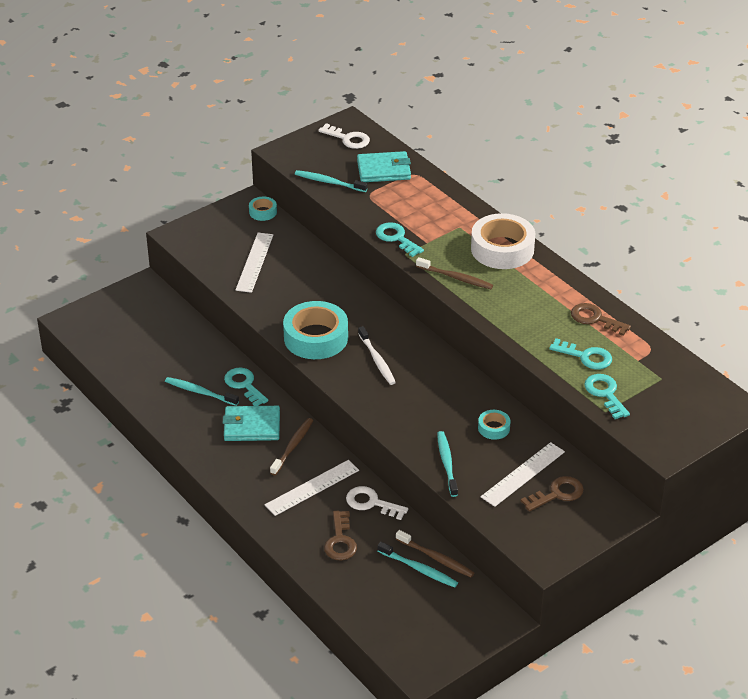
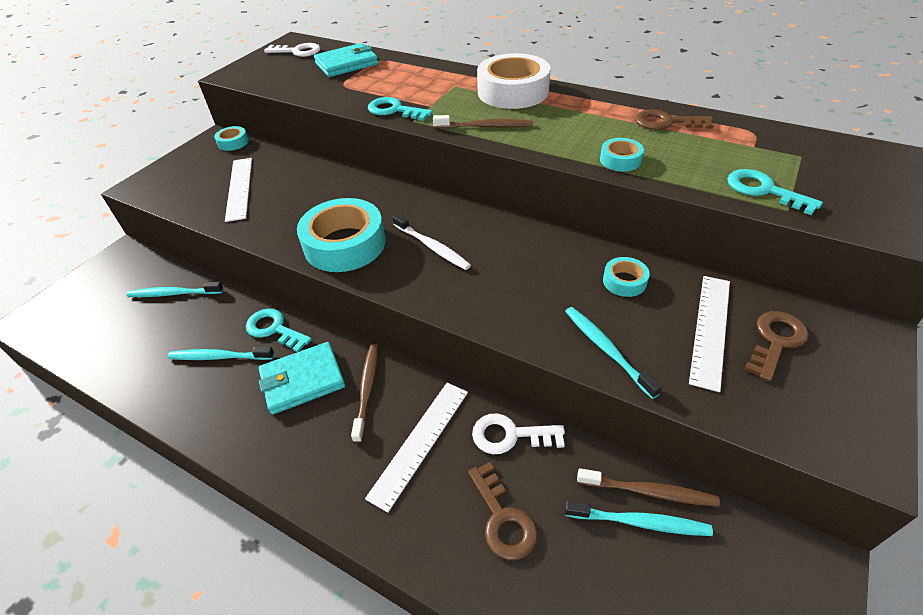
camera: 20 degrees left, 5 degrees up
turquoise toothbrush [295,170,367,192] -> turquoise toothbrush moved to [127,282,224,297]
turquoise key [549,338,612,369] -> none
none -> turquoise tape [600,138,644,172]

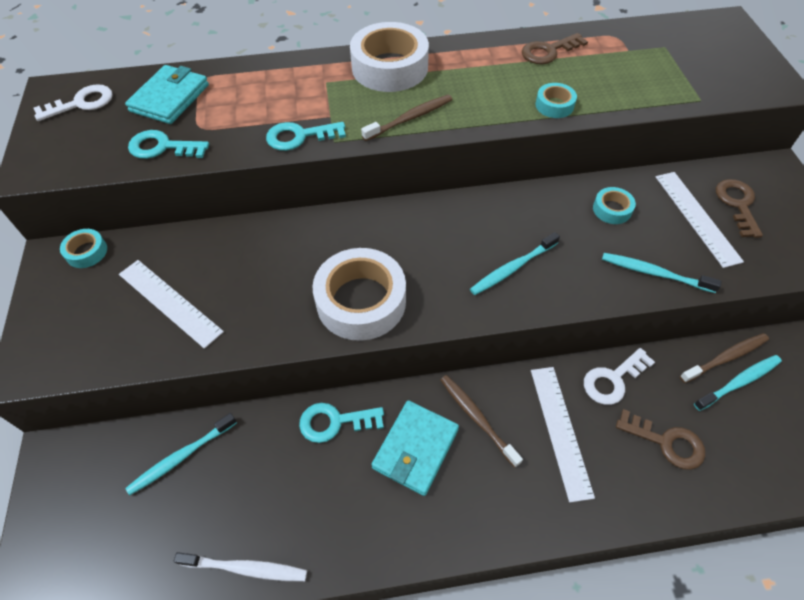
camera: 40 degrees left, 10 degrees up
turquoise toothbrush [167,347,274,360] -> turquoise toothbrush moved to [470,232,560,295]
turquoise tape [297,198,386,272] -> white tape [313,248,406,341]
white toothbrush [392,214,471,270] -> white toothbrush moved to [174,552,307,581]
turquoise key [727,169,823,215] -> turquoise key moved to [128,130,209,159]

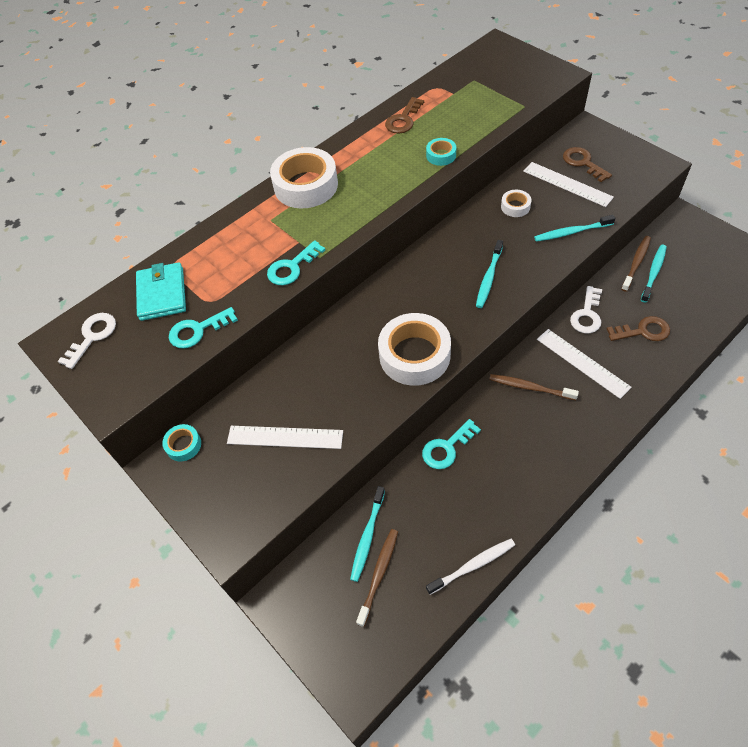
camera: 30 degrees left, 0 degrees up
brown toothbrush [361,95,452,141] -> brown toothbrush moved to [356,529,398,627]
turquoise wallet [371,400,459,496] -> none
turquoise tape [593,187,636,224] -> white tape [501,190,531,217]

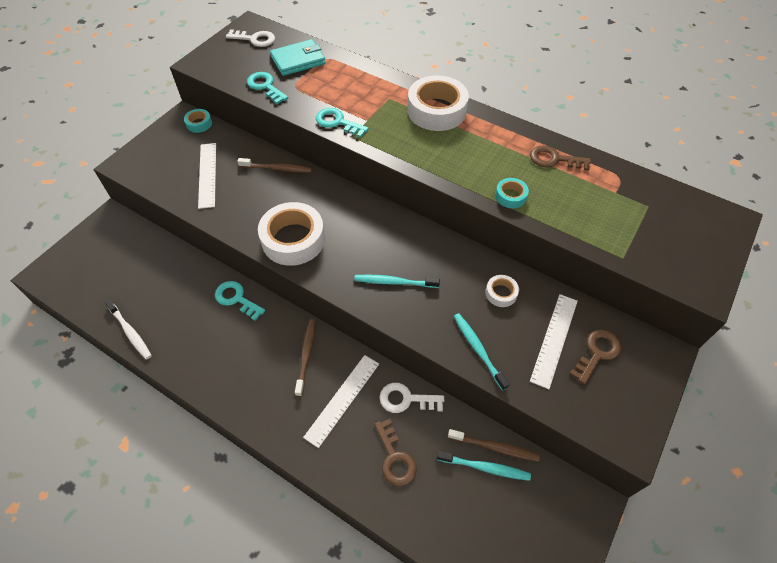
camera: 70 degrees right, 0 degrees up
turquoise toothbrush [350,486,385,582] -> none
brown toothbrush [356,529,398,627] -> brown toothbrush moved to [237,158,312,173]

